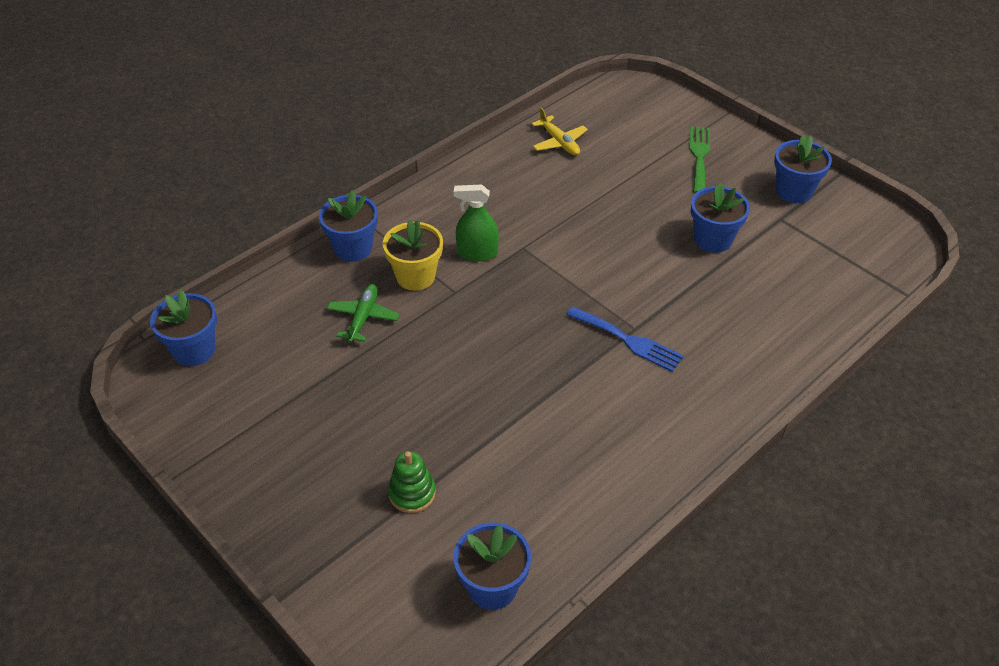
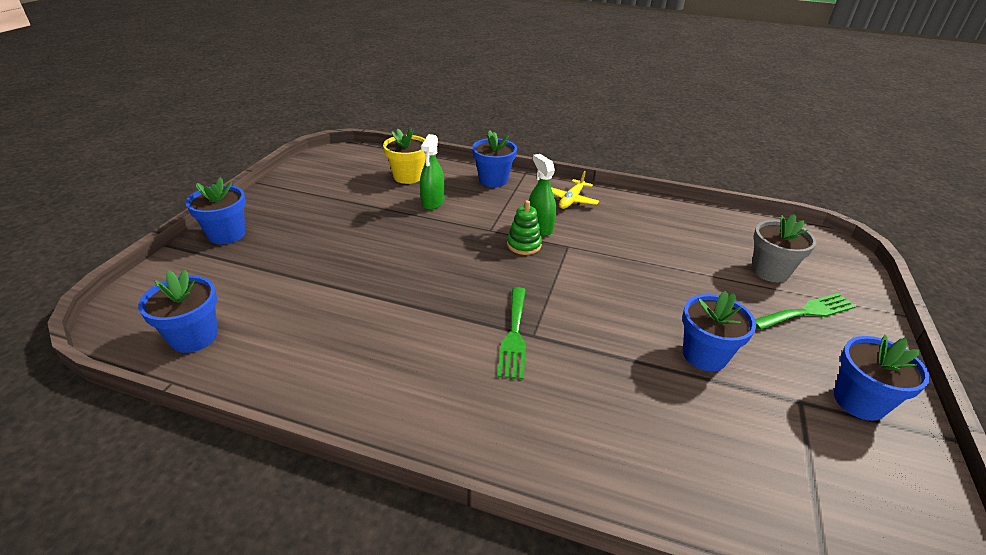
camera: 60 degrees right, 10 degrees down
blue flower pot [150,290,217,366] -> blue flower pot moved to [186,177,246,244]
green plane [327,284,400,343] -> green spray bottle [420,134,444,210]
yellow flower pot [383,220,443,291] -> yellow flower pot moved to [383,127,426,184]
green stacking toy [388,451,436,513] -> green stacking toy moved to [507,200,542,255]
yellow plane [532,107,588,155] -> yellow plane moved to [551,171,599,209]
blue fork [567,306,684,372] -> green fork [497,287,526,380]
none -> grey flower pot [751,214,816,282]

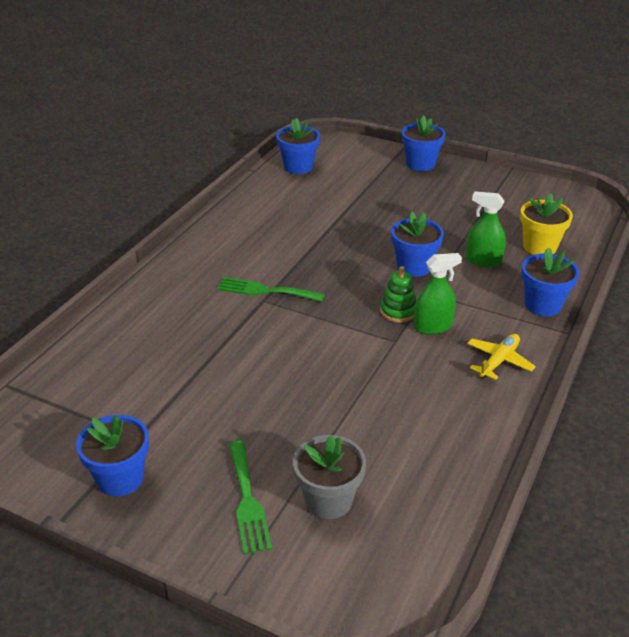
camera: 100 degrees right, 0 degrees up
yellow plane [551,171,599,209] -> yellow plane turned 90 degrees clockwise [467,334,536,380]
blue flower pot [682,291,756,372] -> blue flower pot moved to [391,212,444,277]

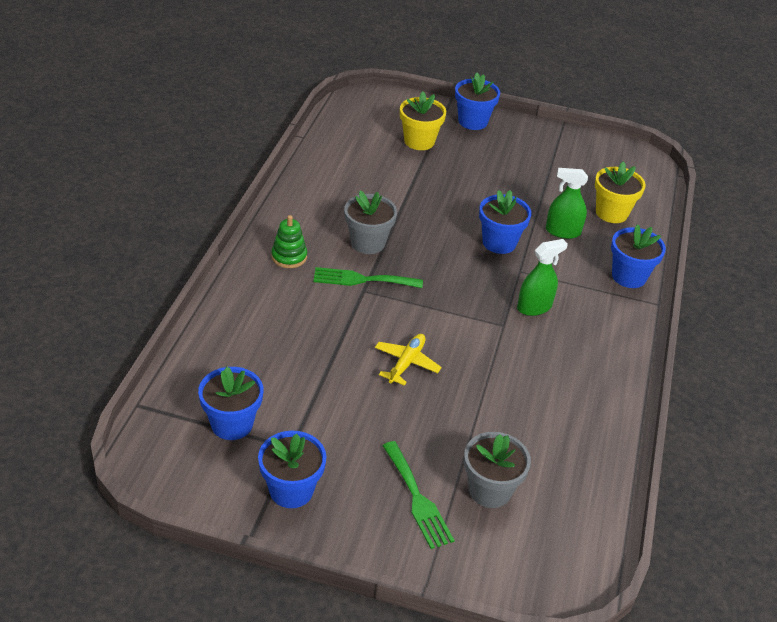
camera: 15 degrees left, 5 degrees up
blue flower pot [276,118,320,174] -> blue flower pot moved to [198,367,263,440]
green stacking toy [380,266,416,323] -> green stacking toy moved to [271,215,307,268]
yellow plane [467,334,536,380] -> yellow plane moved to [375,334,442,386]
none -> grey flower pot [344,191,397,254]
none -> yellow flower pot [400,91,446,150]

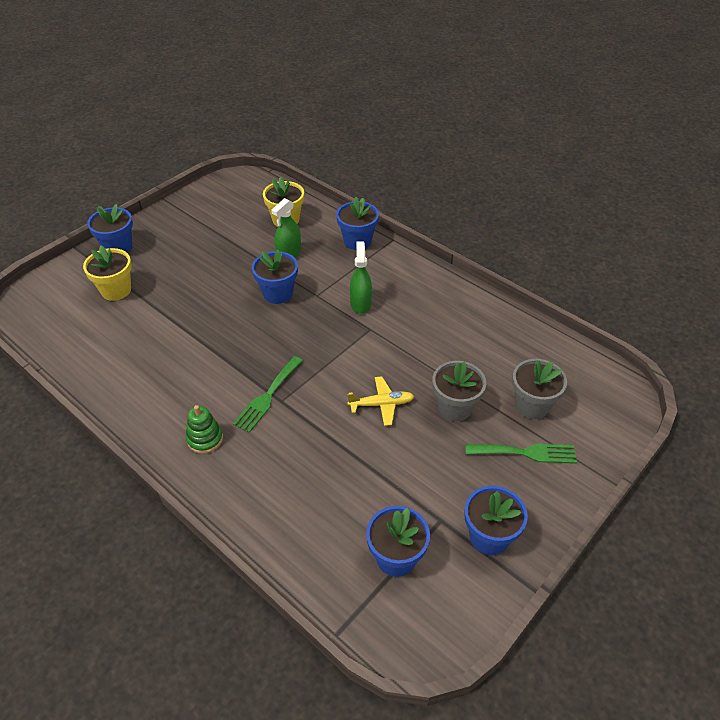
camera: 60 degrees left, 5 degrees up
grey flower pot [344,191,397,254] -> grey flower pot moved to [432,361,486,421]
yellow plane [375,334,442,386] -> yellow plane turned 120 degrees clockwise [347,376,414,426]

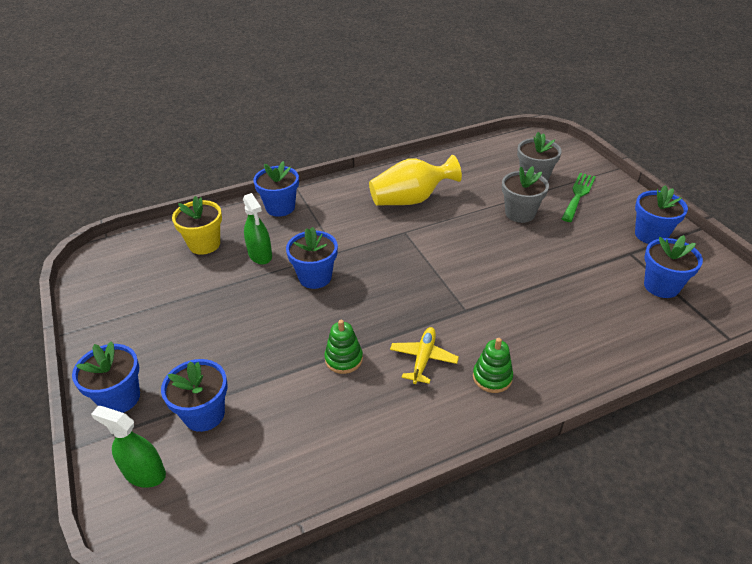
camera: 65 degrees left, 5 degrees down
yellow flower pot [83,245,132,301] -> blue flower pot [161,359,227,432]
green fork [233,356,303,433] -> none
yellow plane [347,376,414,426] -> yellow plane moved to [390,327,459,384]
green spray bottle [350,241,372,314] -> green spray bottle moved to [91,406,166,488]
none -> green stacking toy [324,320,363,374]
none -> yellow vase [369,155,462,206]

